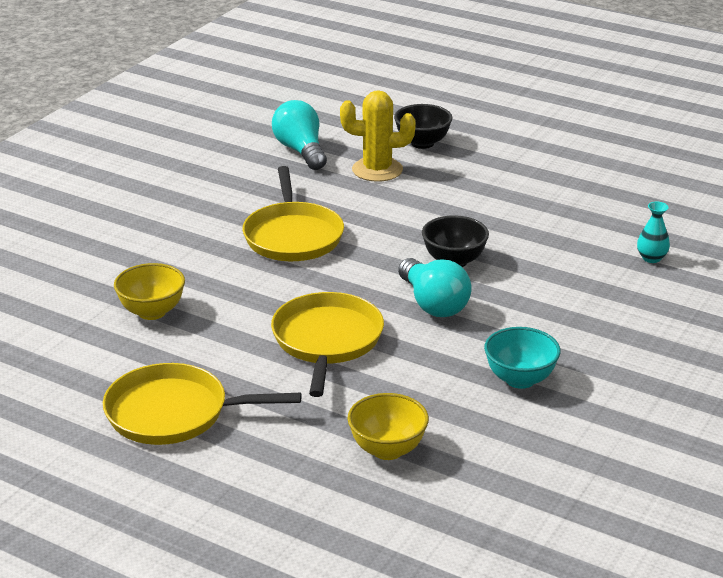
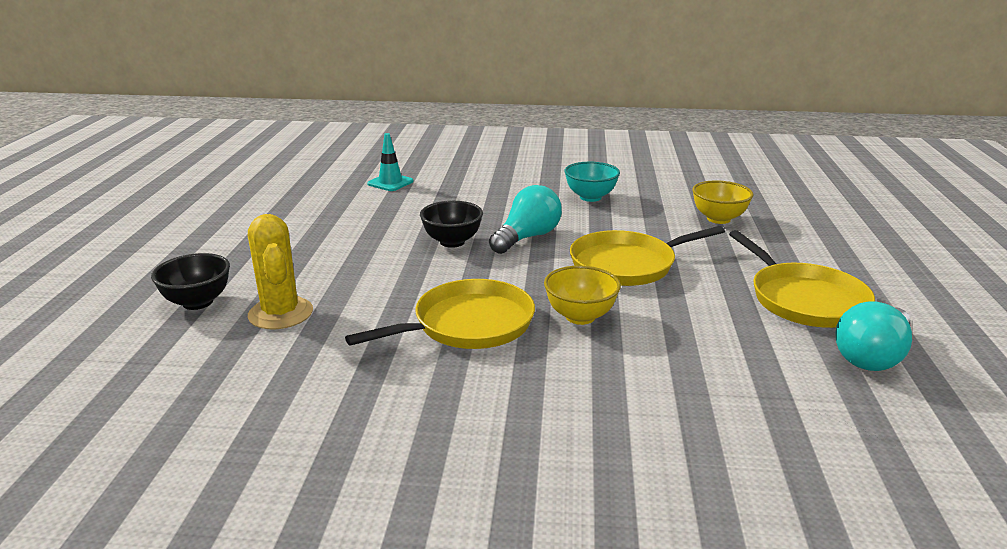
camera: 115 degrees left, 5 degrees down
yellow bowl [114,263,185,320] -> yellow bowl moved to [544,265,621,325]
turquoise light bulb [272,100,327,170] -> turquoise light bulb moved to [835,302,912,371]
turquoise vase [637,202,670,263] -> turquoise traffic cone [367,133,414,191]

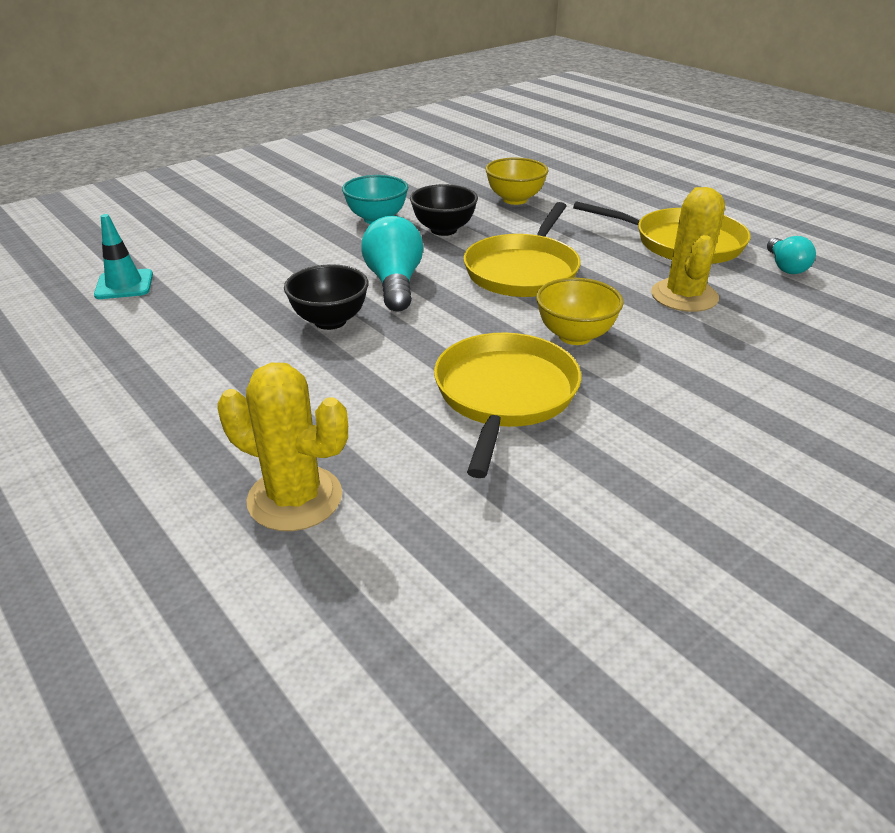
camera: 45 degrees left, 10 degrees up
black bowl [151,253,230,310] -> black bowl moved to [410,184,478,236]
turquoise light bulb [835,302,912,371] -> turquoise light bulb [767,236,816,274], size x0.62
none -> yellow cactus [651,187,725,312]

